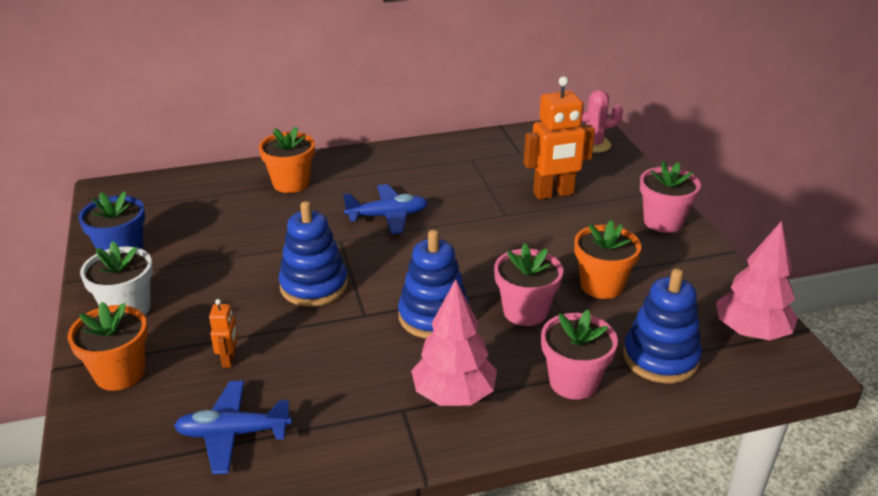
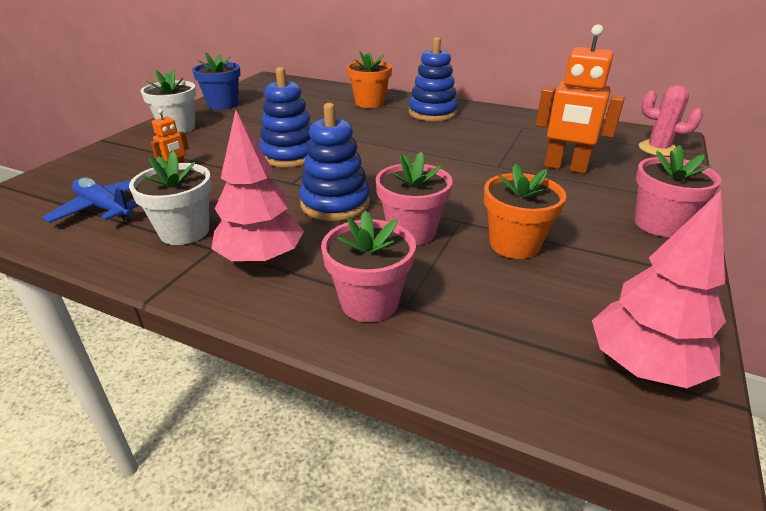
camera: 40 degrees right, 0 degrees up
orange flower pot [68,302,148,391] -> none
blue plane [343,184,428,234] -> none
blue stacking toy [623,268,702,383] -> blue stacking toy moved to [408,37,458,121]
none -> white flower pot [129,151,212,245]

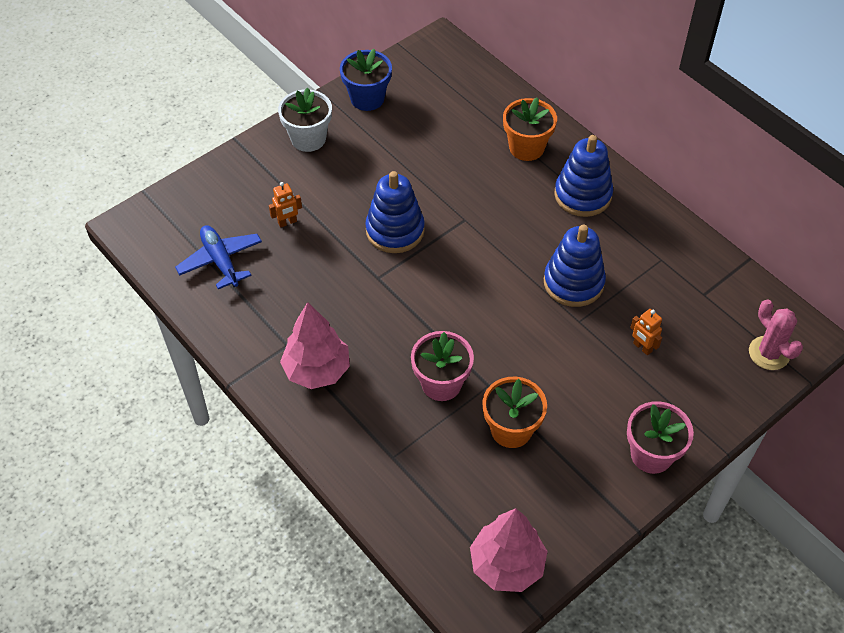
camera: 25 degrees right, 20 degrees up
white flower pot [129,151,212,245] -> none
blue stacking toy [299,103,370,221] -> blue stacking toy moved to [544,225,606,307]
pink flower pot [321,211,416,322] -> none
orange robot [536,24,625,174] -> orange robot [630,309,662,355], size x0.47

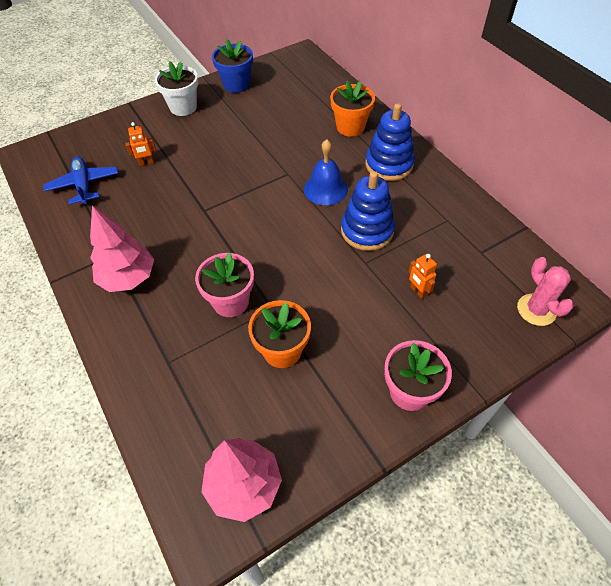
camera: 10 degrees right, 0 degrees up
blue stacking toy [365,171,425,253] -> none
none -> blue bell [304,139,348,205]

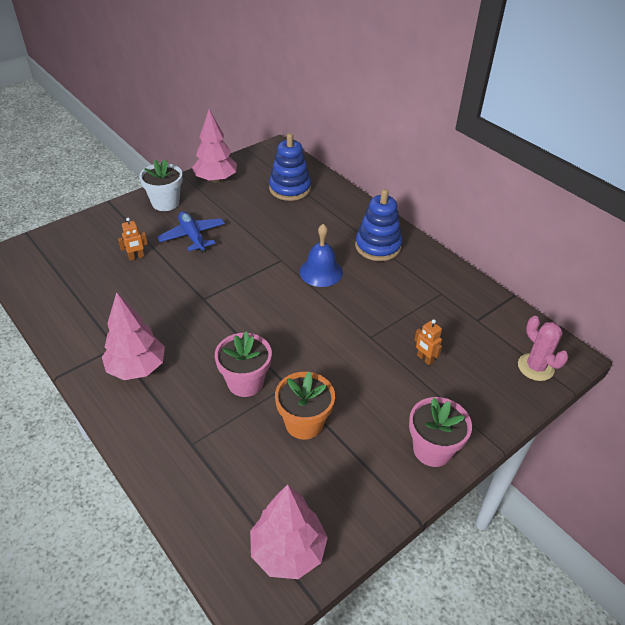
camera: 10 degrees left, 10 degrees down
blue plane [43,156,118,206] -> blue plane moved to [157,211,225,253]
blue flower pot [212,39,253,93] -> pink tree [192,109,237,183]
orange flower pot [330,81,375,137] -> none
blue stacking toy [341,171,395,251] -> blue stacking toy moved to [269,133,311,201]

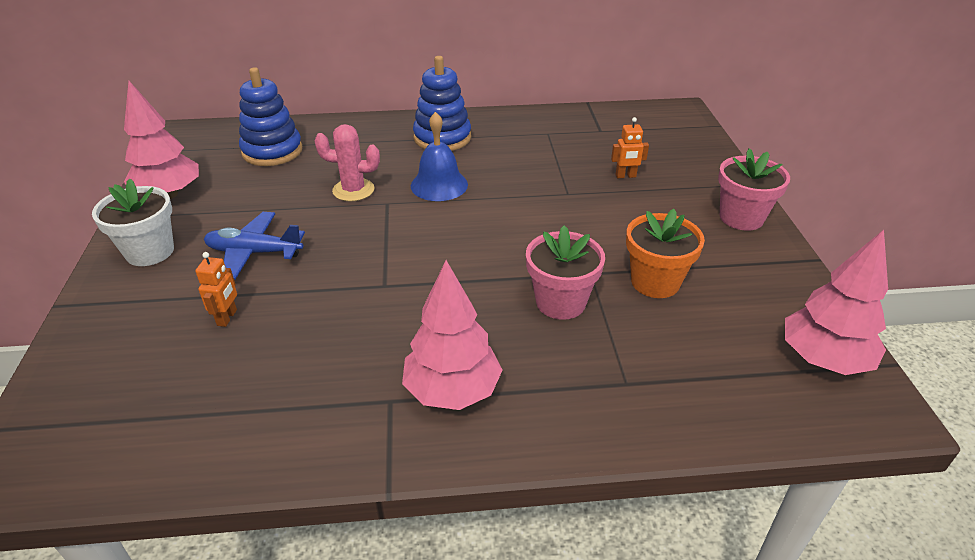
camera: 55 degrees left, 5 degrees down
pink cactus [518,316,569,381] -> pink cactus moved to [314,124,380,201]

